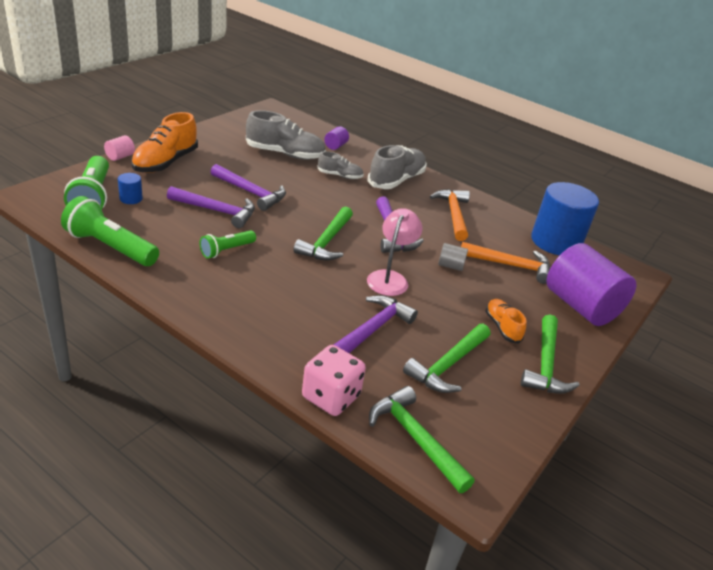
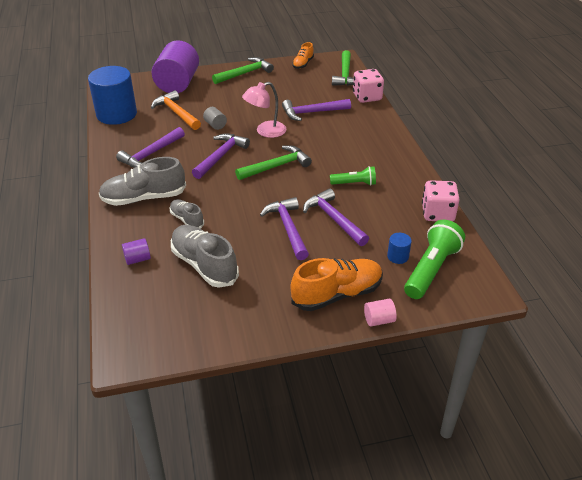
camera: 135 degrees left, 5 degrees up
green flashlight [61,196,159,266] -> pink dice [422,180,460,222]
green hammer [403,324,490,393] -> none
orange hammer [430,189,470,241] -> purple hammer [116,127,185,168]
orange shoe [485,299,527,344] -> orange shoe moved to [292,42,314,69]

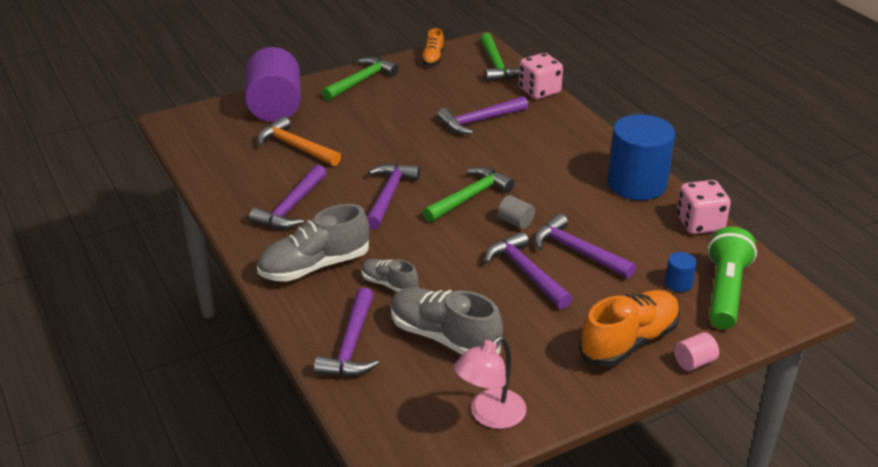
camera: 15 degrees left, 5 degrees down
blue cylinder [88,66,137,125] -> blue cylinder moved to [607,114,675,200]
purple cylinder [122,238,151,265] -> purple hammer [314,288,379,377]
grey cylinder [203,107,227,130] -> grey cylinder moved to [498,195,535,229]
pink lamp [242,82,286,138] -> pink lamp moved to [454,336,526,429]
green flashlight [330,166,376,186] -> none

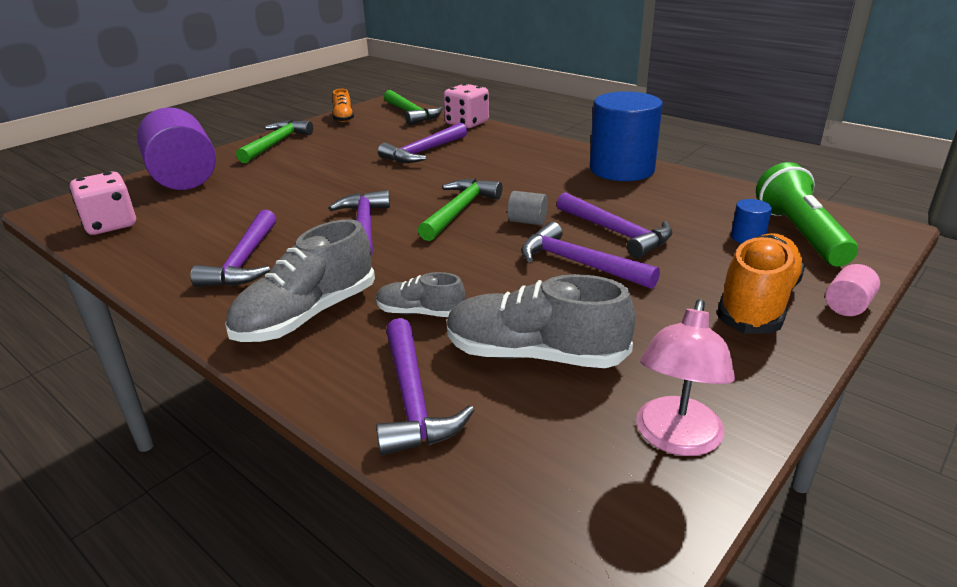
camera: 20 degrees left, 5 degrees down
orange hammer [257,116,341,166] -> none
purple hammer [534,213,636,279] -> purple hammer turned 150 degrees counterclockwise [557,192,673,258]
pink dice [677,180,731,234] -> pink dice moved to [70,172,136,235]

